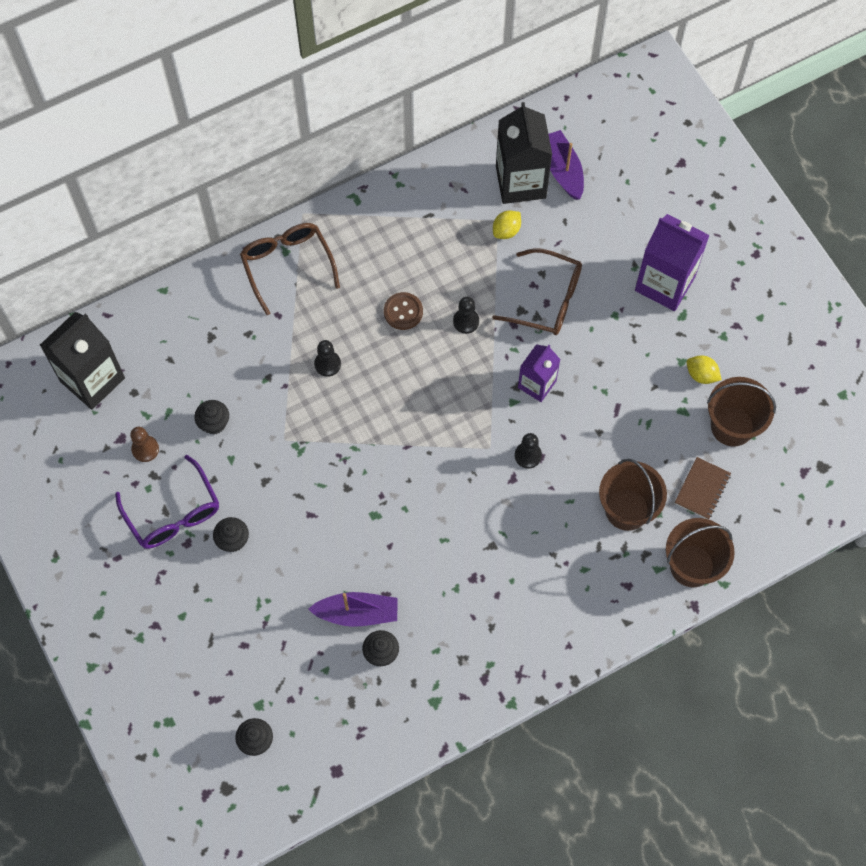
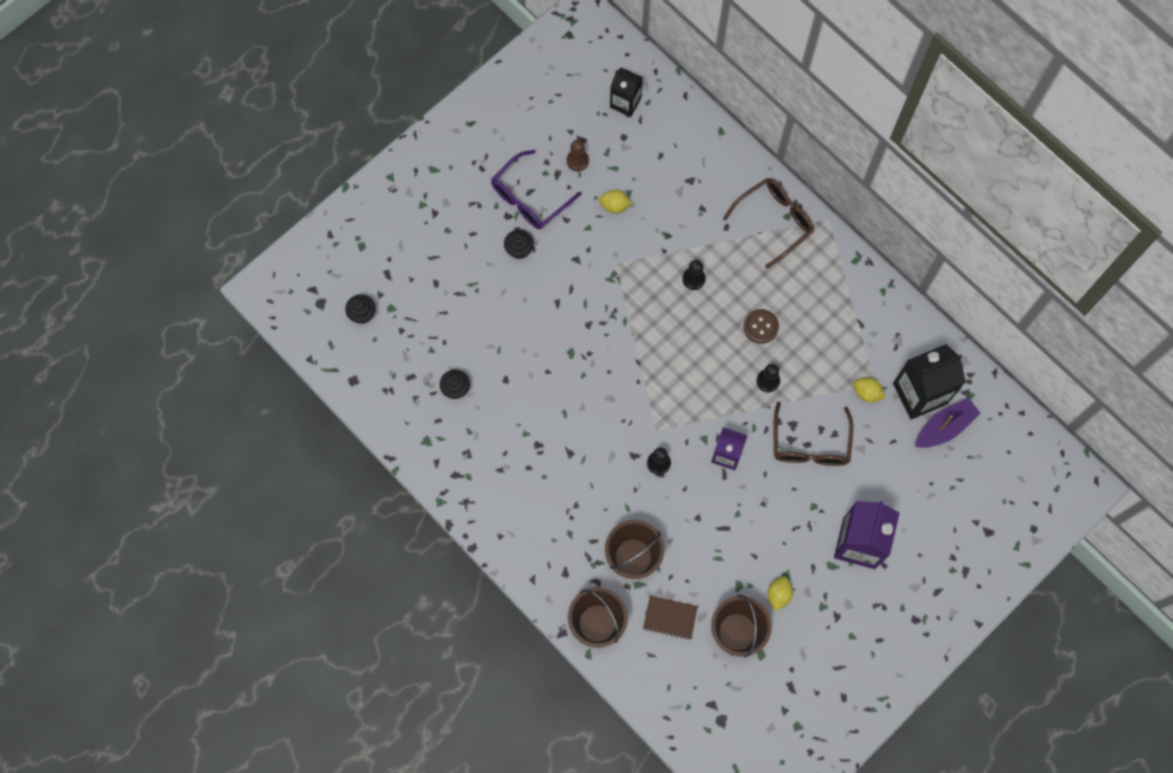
camera: 75 degrees right, 5 degrees up
black carton [40,312,125,410] -> black carton [610,67,643,117], size x0.60
black cupcake [194,400,229,435] -> yellow lemon [599,190,632,213]
purple boat [308,592,398,627] -> none

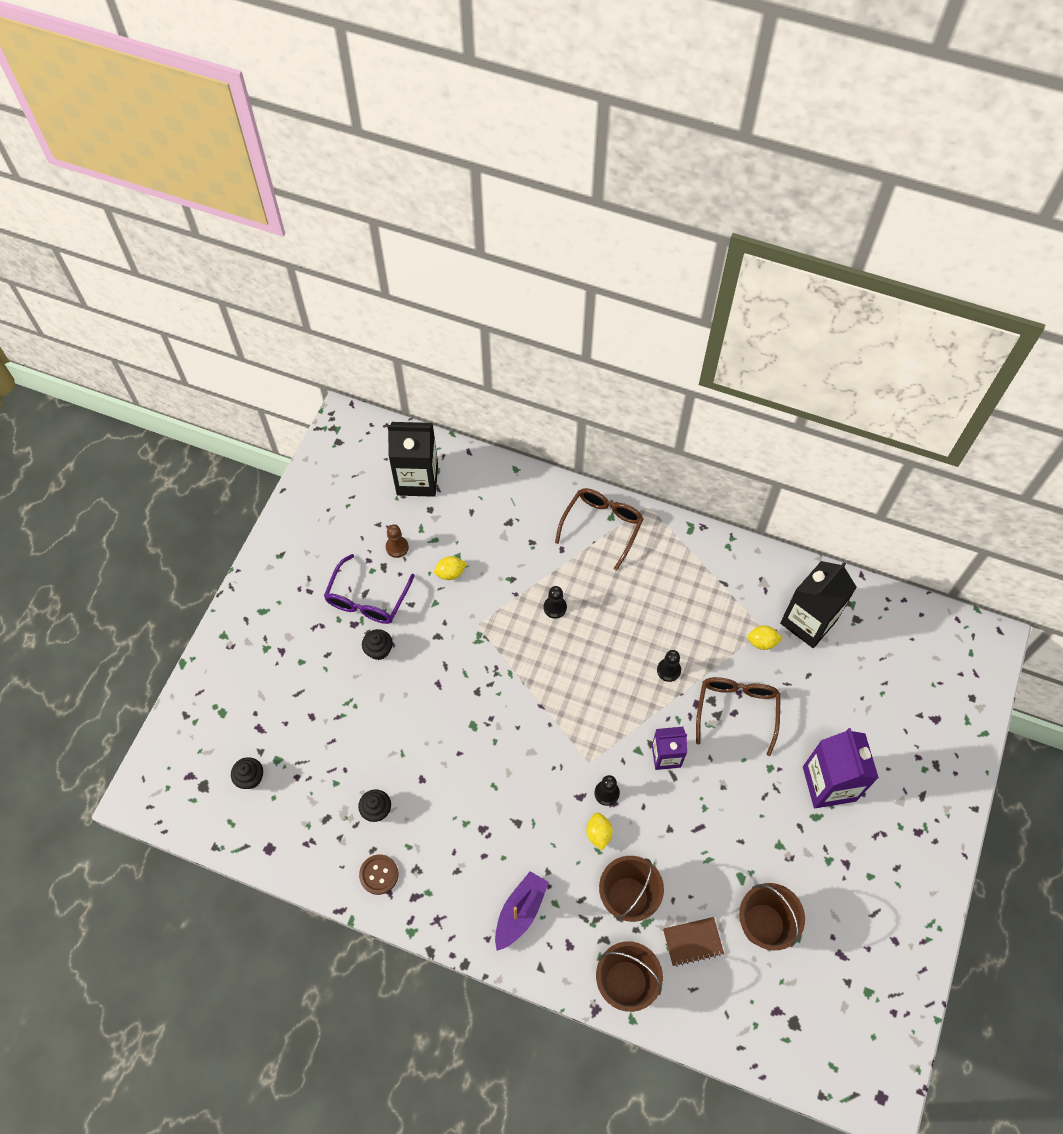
camera: 25 degrees left, 10 degrees down
black carton [610,67,643,117] -> black carton [388,422,438,497], size x1.65
brown button [744,309,779,344] -> brown button moved to [359,854,399,895]
yellow lemon [767,576,793,611] -> yellow lemon moved to [586,813,613,850]
brown glasses [773,401,853,466] -> brown glasses turned 150 degrees counterclockwise [696,677,780,756]
purple boat [915,397,981,448] -> purple boat moved to [495,871,549,951]

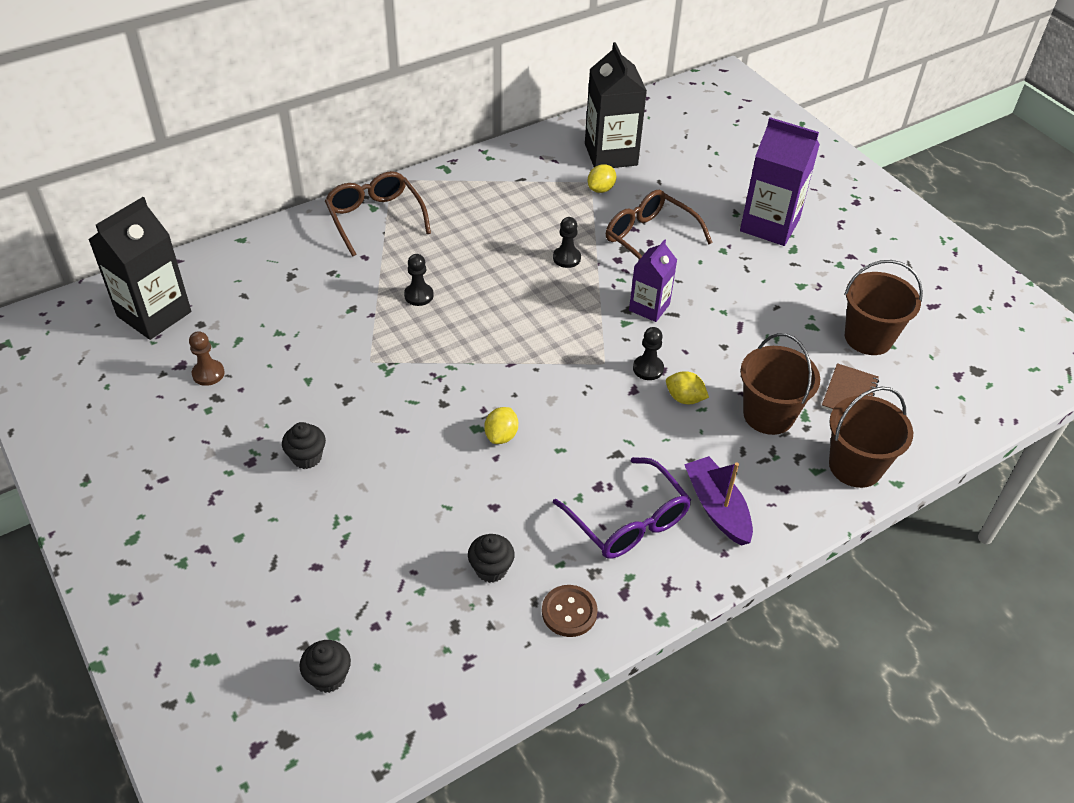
camera: 55 degrees left, 15 degrees down
purple glasses [324,554,415,624] -> purple glasses moved to [553,457,691,559]
yellow lemon [434,556,467,580] -> yellow lemon moved to [484,407,518,444]

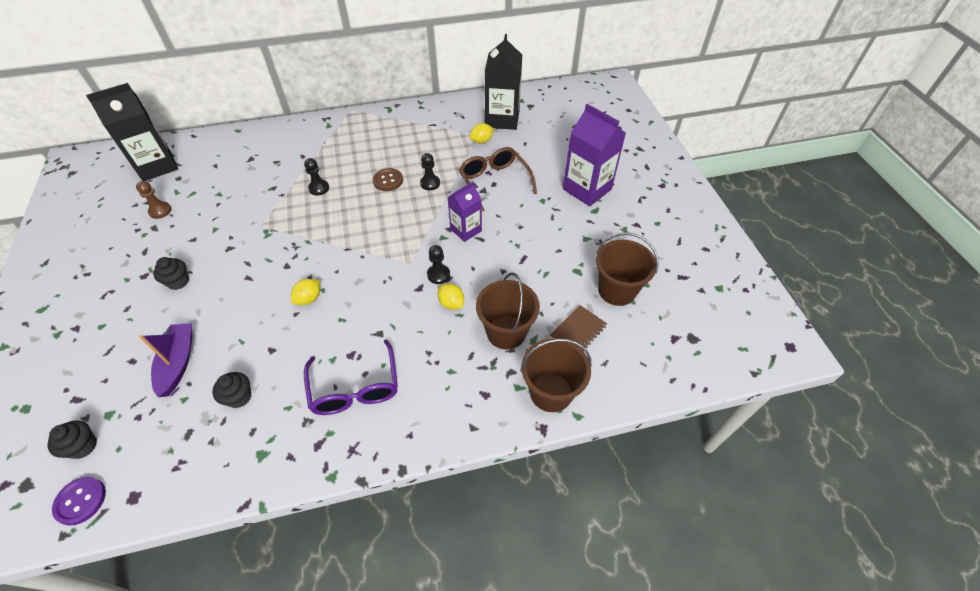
camera: 20 degrees right, 5 degrees up
brown glasses [325,171,431,257] -> none
brown button [542,585,598,637] -> brown button moved to [373,168,403,191]
purple boat [684,456,753,546] -> purple boat moved to [139,323,192,397]
none -> purple button [52,477,106,526]

